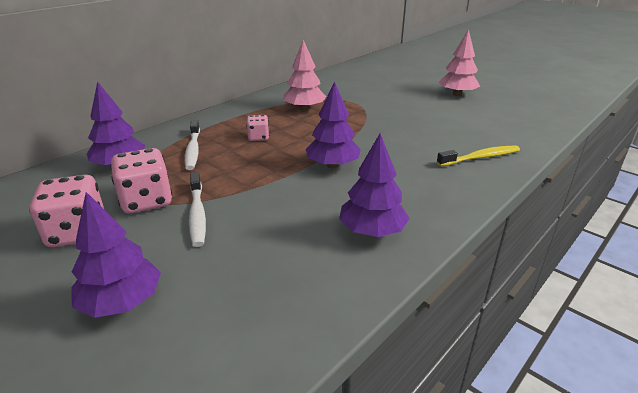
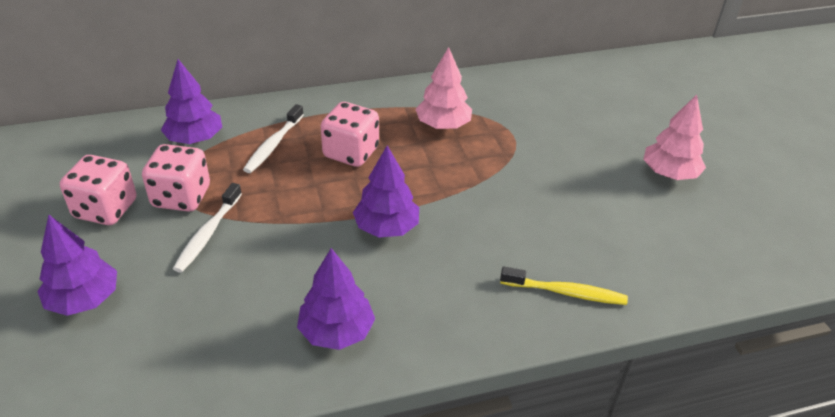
camera: 30 degrees right, 10 degrees up
pink dice [246,115,269,141] -> pink dice [321,102,379,167], size x1.80

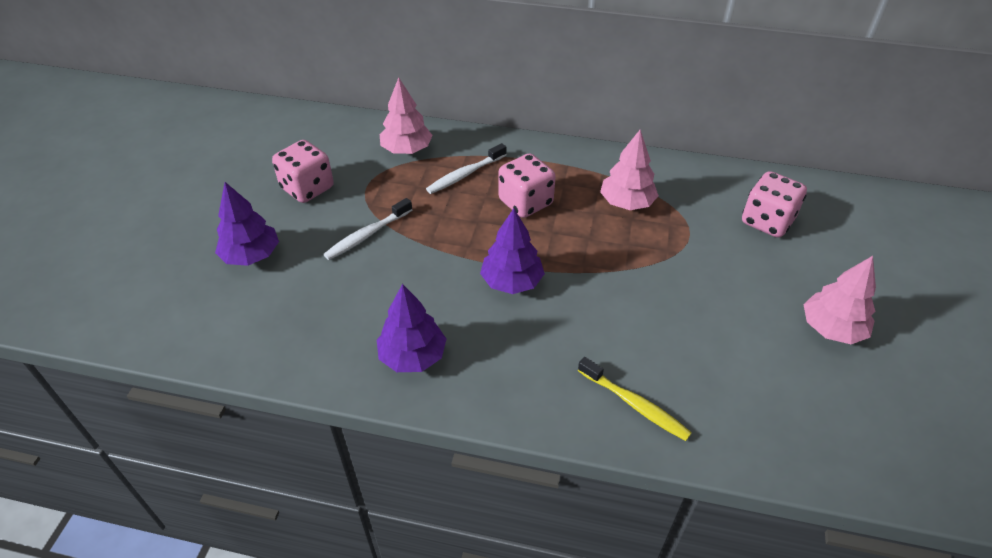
camera: 30 degrees right, 5 degrees up
pink dice [142,144,210,212] -> pink dice moved to [742,171,807,238]
purple tree [161,59,222,144] -> pink tree [380,77,433,154]

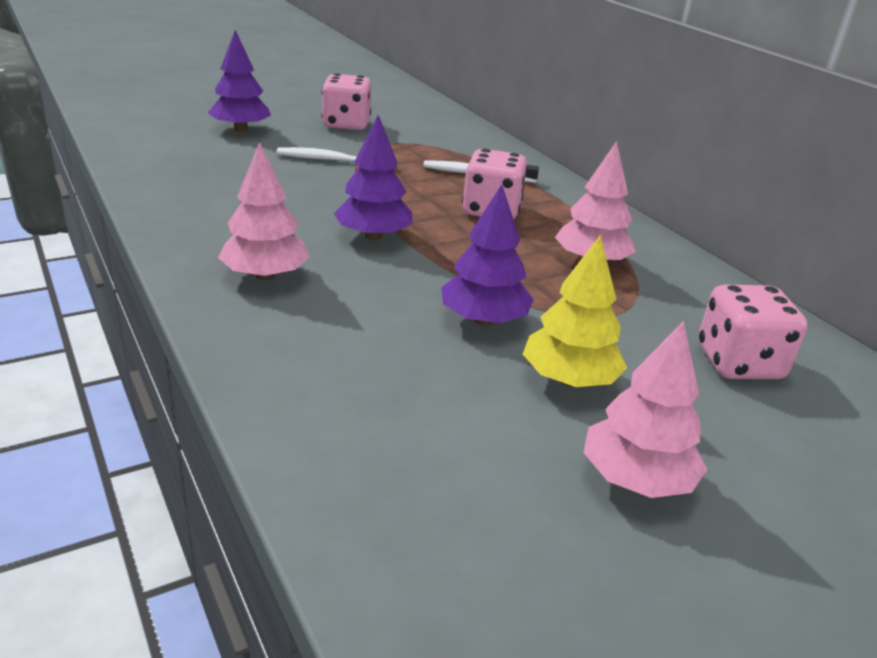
camera: 45 degrees right, 15 degrees down
purple tree [377,284,446,372] -> purple tree moved to [441,184,534,326]
pink tree [380,77,433,154] -> pink tree moved to [218,142,310,281]
yellow toothbrush [578,357,692,441] -> none
none -> yellow tree [523,235,627,387]

